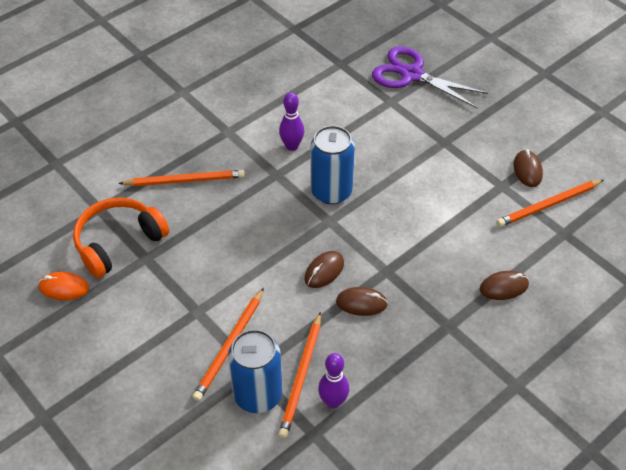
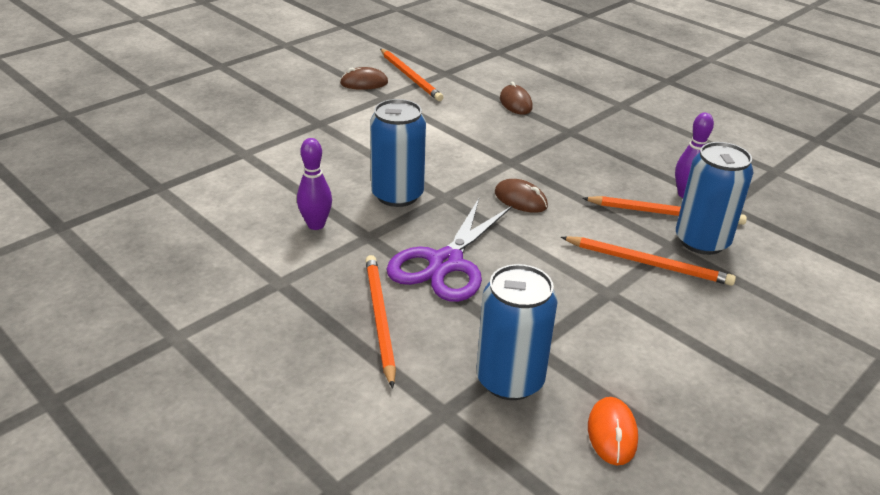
camera: 95 degrees left, 15 degrees down
orange headphones [73,197,169,278] -> blue can [476,264,558,400]
brown mouse [336,287,388,316] -> none
purple scissors [372,46,488,108] -> purple scissors moved to [386,199,512,302]

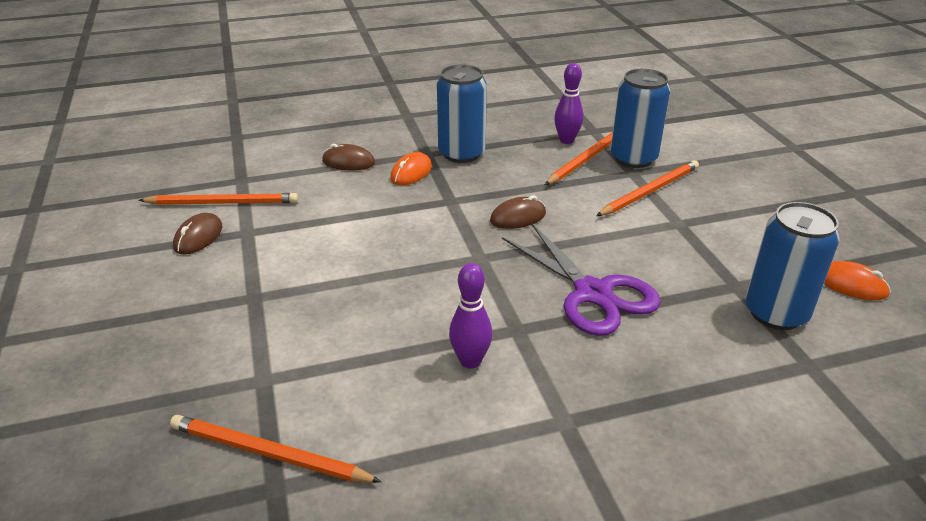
camera: 60 degrees left, 0 degrees up
orange pencil [365,255,396,388] -> orange pencil moved to [170,415,382,483]
blue can [370,99,426,207] -> blue can moved to [437,64,487,163]
none -> orange mouse [390,152,432,185]

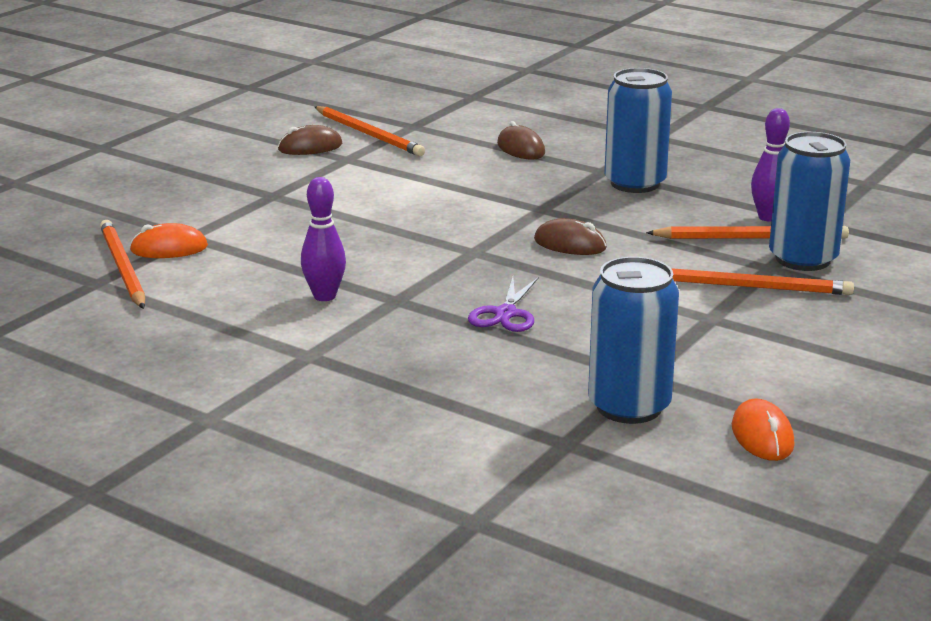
camera: 50 degrees right, 10 degrees down
orange mouse [390,152,432,185] -> orange mouse moved to [130,223,208,258]
purple scissors [502,224,661,336] -> purple scissors [468,277,539,332], size x0.55

